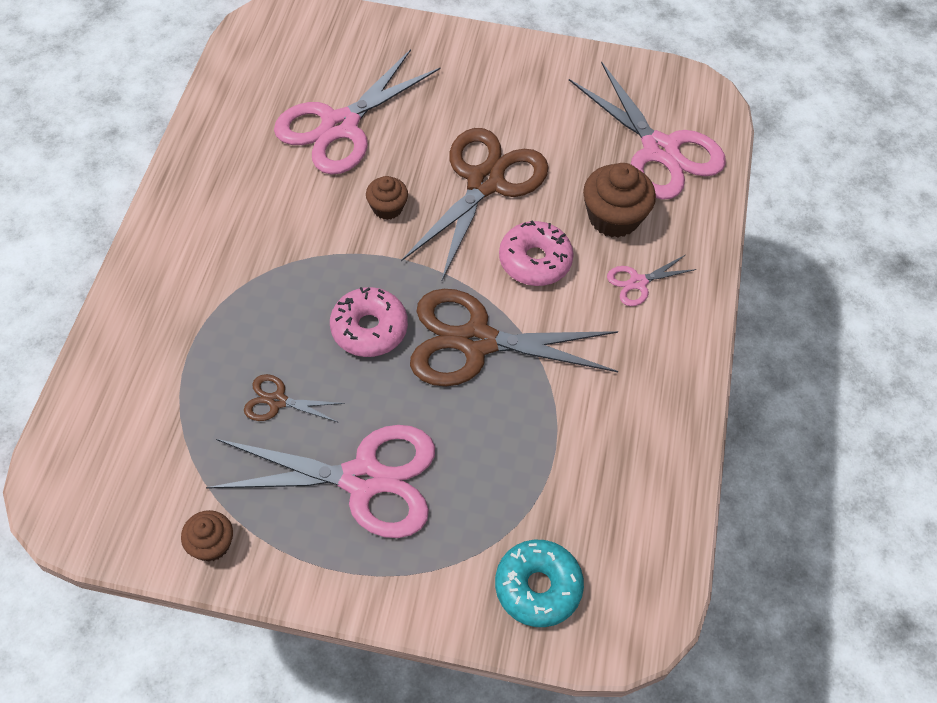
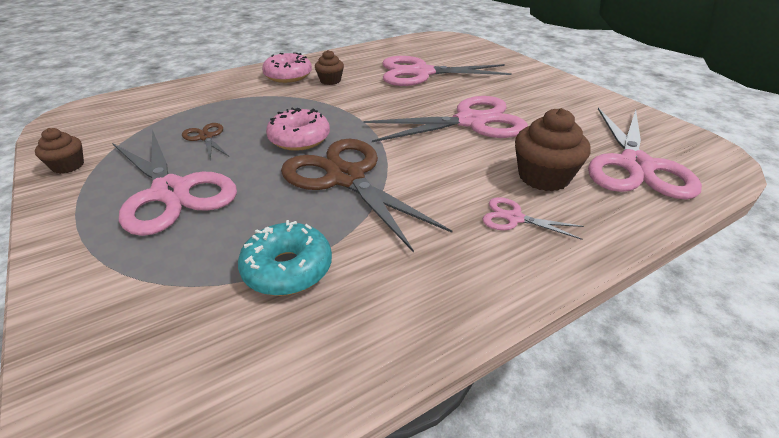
camera: 50 degrees right, 20 degrees down
brown cupcake [366,176,408,220] -> brown cupcake moved to [315,50,344,85]
brown scissors [401,128,549,282] -> pink scissors [363,96,528,142]
turquoise donut [495,540,584,627] -> turquoise donut moved to [238,220,332,296]
pink donut [499,220,574,286] -> pink donut moved to [262,52,312,83]

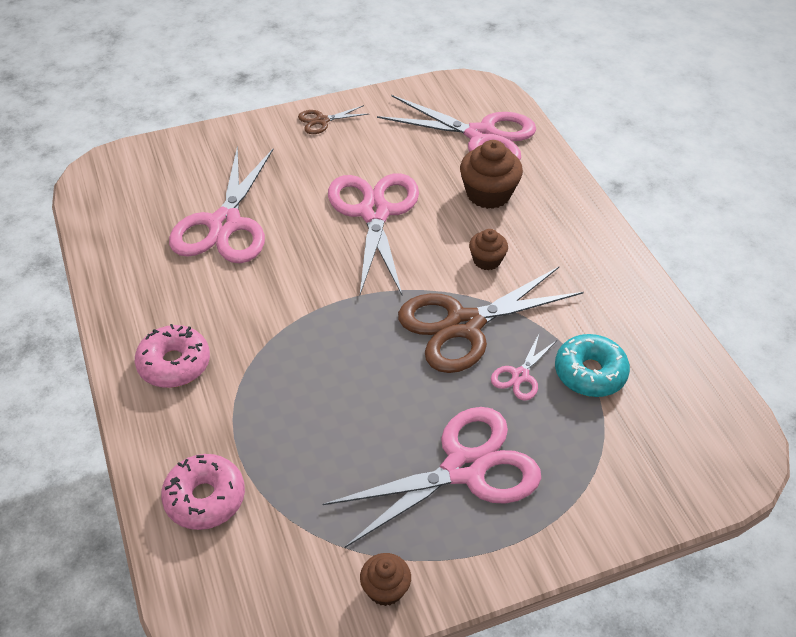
camera: 80 degrees left, 10 degrees up
brown scissors [182,123,229,161] -> brown scissors moved to [298,105,368,134]
pink donut [266,108,330,151] -> pink donut moved to [161,454,245,530]
brown cupcake [315,50,344,85] -> brown cupcake moved to [469,229,508,270]
pink scissors [482,197,584,240] -> pink scissors moved to [491,332,557,401]

